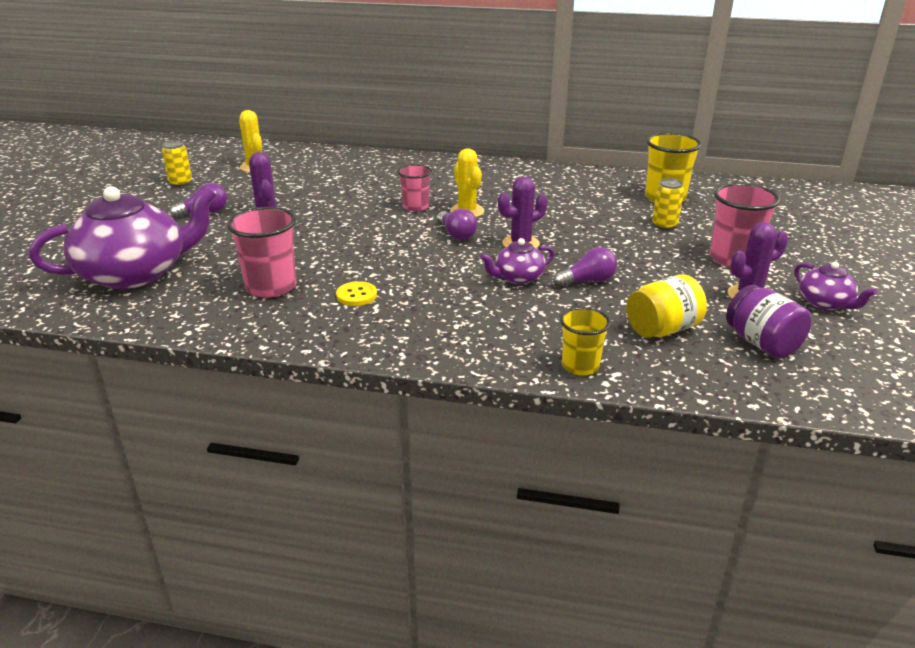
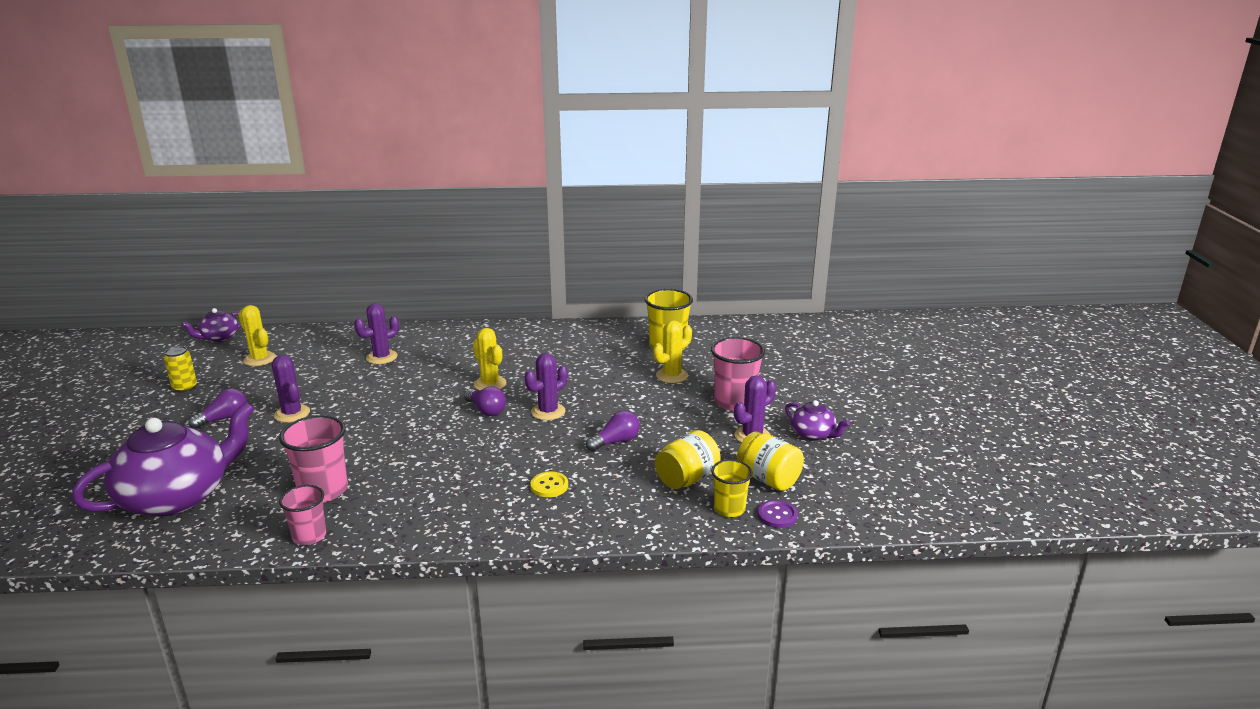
camera: 15 degrees left, 5 degrees down
yellow button [336,281,377,306] -> yellow button moved to [530,471,568,497]
pink cup [397,164,432,212] -> pink cup moved to [279,485,326,545]
purple teapot [480,238,555,285] -> purple teapot moved to [181,308,241,342]
yellow cup [560,307,611,376] -> yellow cup moved to [711,460,753,517]
yellow can [652,178,684,230] -> yellow cactus [653,320,692,383]
purple jar [726,285,812,358] -> yellow jar [737,432,804,491]
none -> purple cactus [354,303,399,364]
none -> purple button [758,500,798,528]

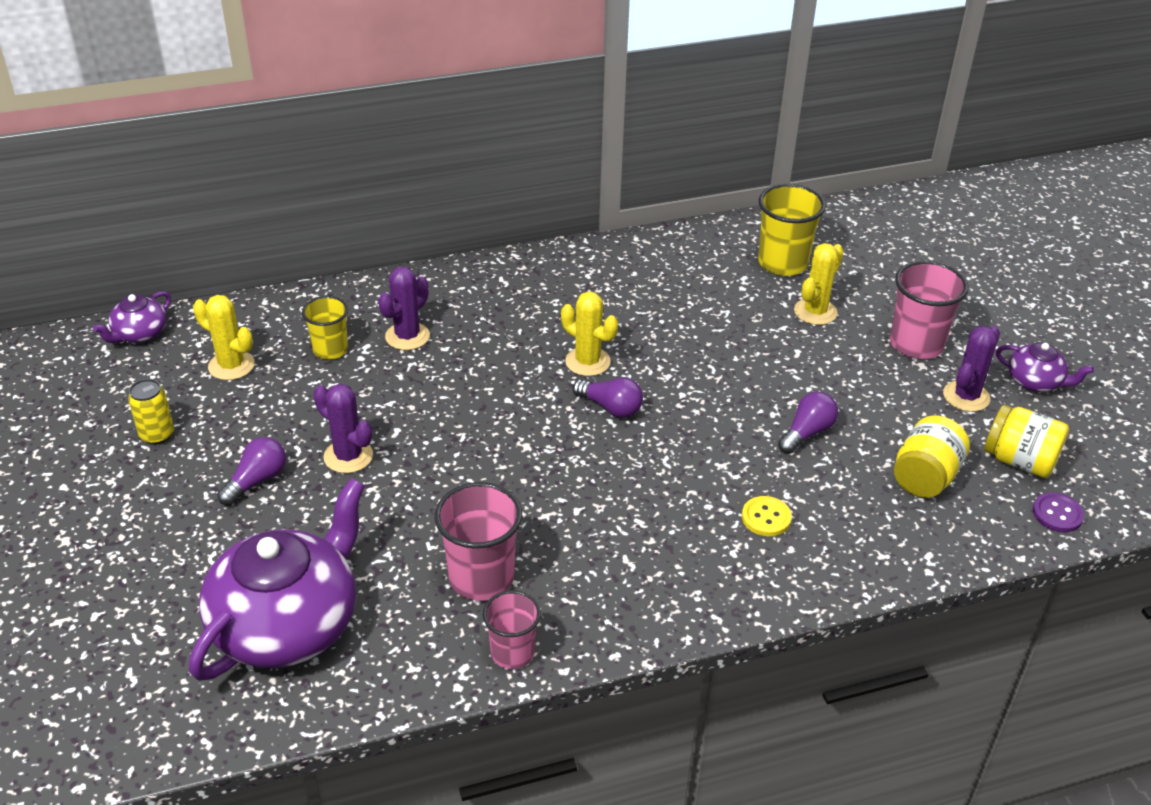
camera: 15 degrees left, 15 degrees up
purple cactus [525,353,568,420] -> none
yellow cup [711,460,753,517] -> yellow cup moved to [302,296,348,359]

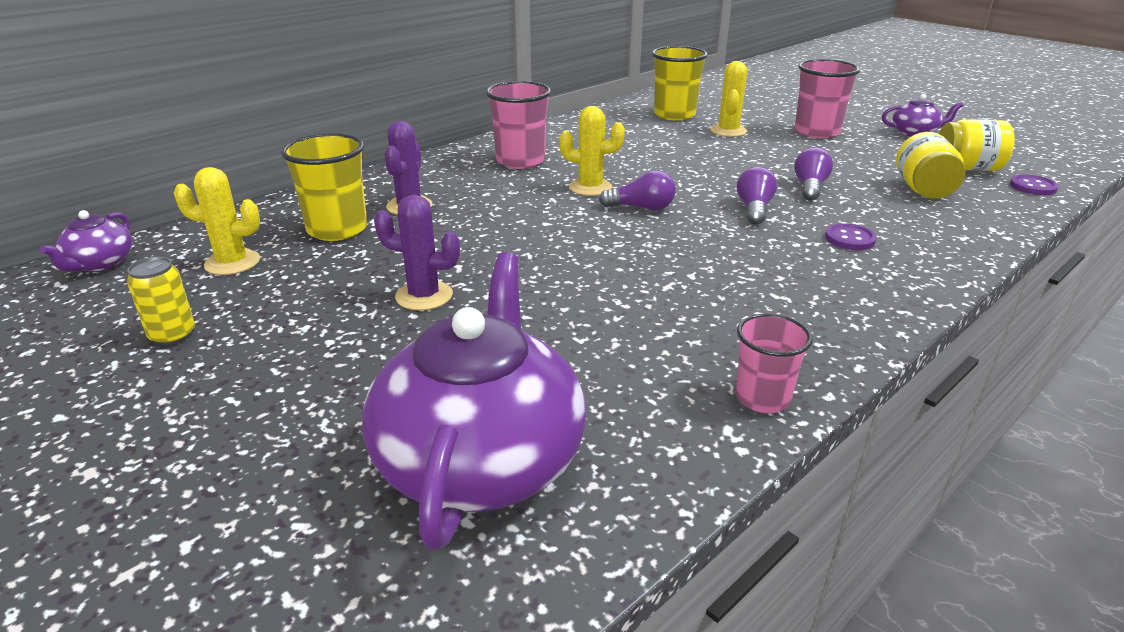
camera: 25 degrees left, 10 degrees down
purple light bulb [217,437,286,506] -> purple light bulb moved to [737,166,777,225]
yellow cup [302,296,348,359] -> yellow cup [281,133,367,241], size x1.57
pink cup [435,482,522,601] -> pink cup moved to [486,81,551,169]
yellow button [742,496,792,536] -> purple button [825,223,877,250]
purple cactus [943,326,1000,412] -> none

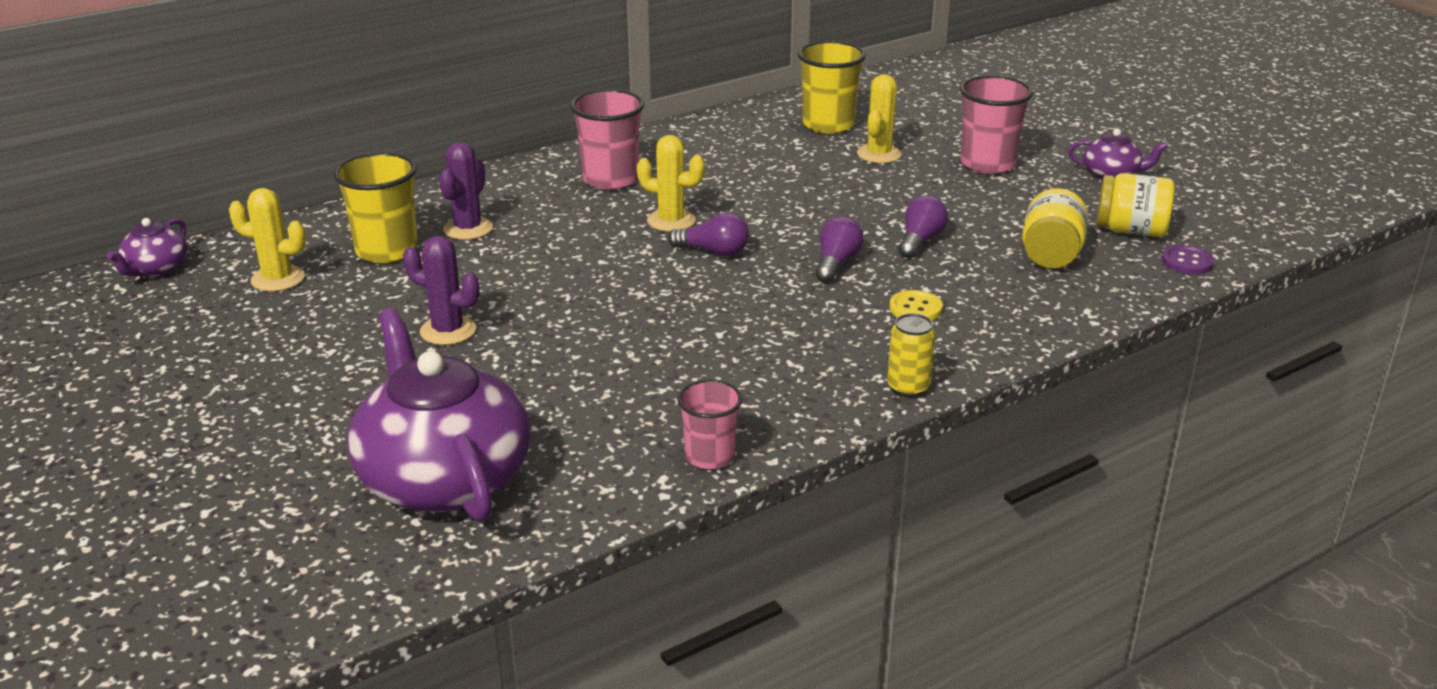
camera: 10 degrees right, 0 degrees up
yellow can [127,257,195,346] -> yellow can moved to [887,313,936,397]
purple teapot [362,252,586,550] -> purple teapot turned 45 degrees counterclockwise [347,308,531,522]
purple button [825,223,877,250] -> yellow button [889,290,943,320]

